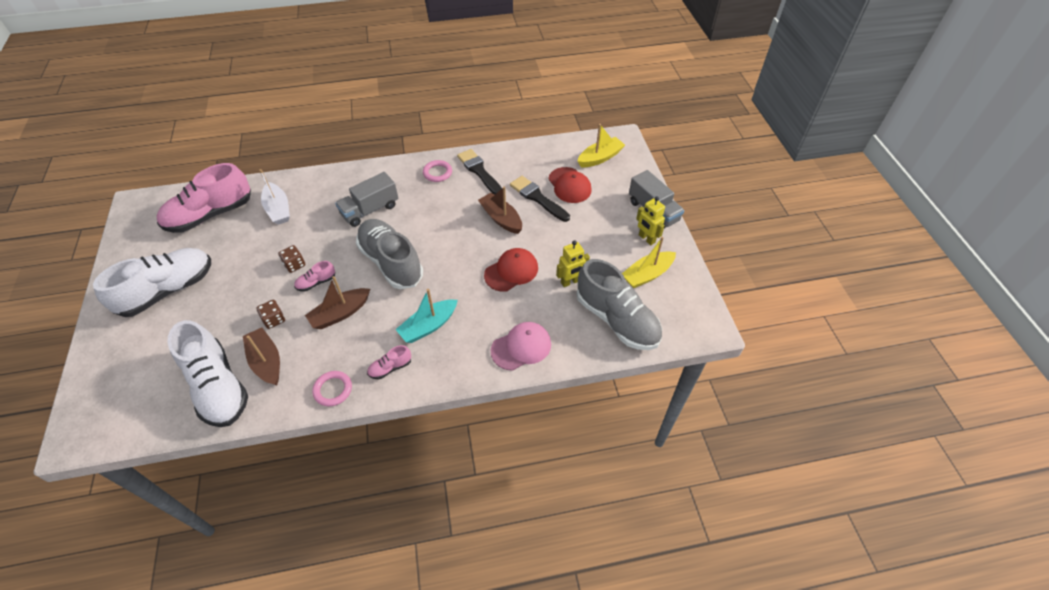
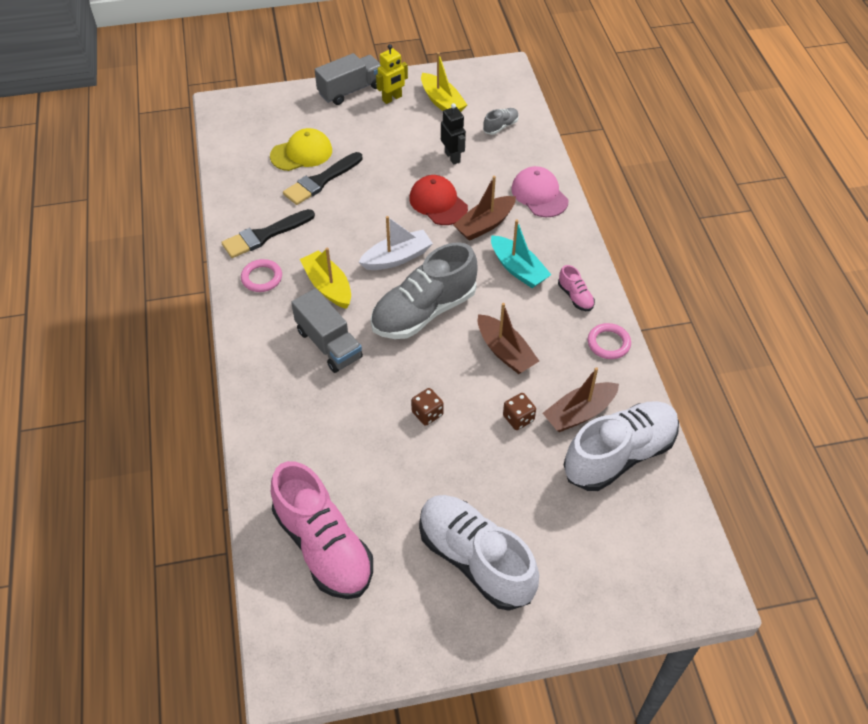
camera: 90 degrees left, 0 degrees up
white boat [259,169,290,225] -> white boat moved to [359,216,433,270]
pink shoe [294,261,335,292] -> none
brown boat [478,186,522,234] -> brown boat moved to [453,176,516,241]
red cap [548,167,592,203] -> yellow cap [270,128,332,171]
yellow robot [556,241,590,287] -> black robot [441,103,466,164]
yellow boat [577,124,625,167] -> yellow boat moved to [300,248,351,309]
grey shoe [577,259,662,350] -> grey shoe [483,108,519,135], size x0.42

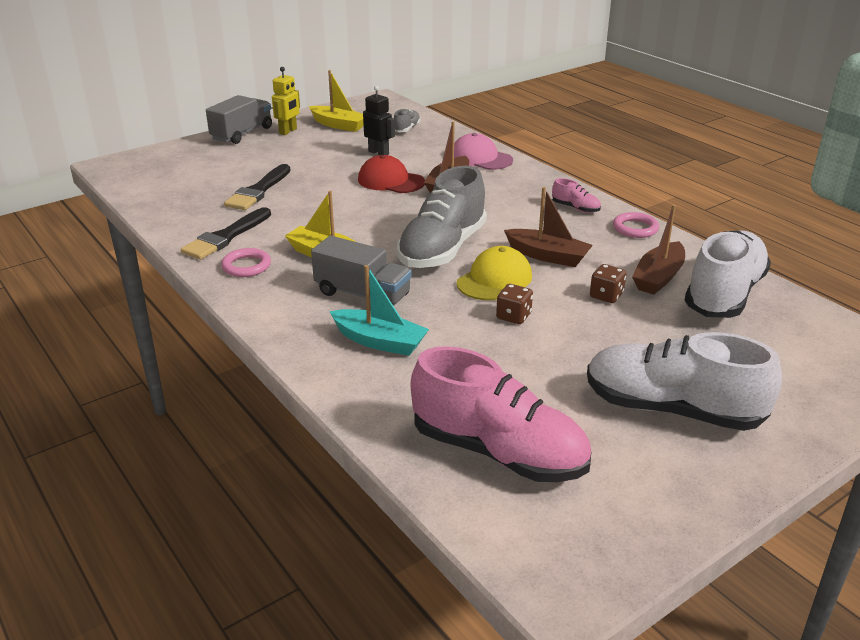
camera: 25 degrees left, 20 degrees down
yellow cap [270,128,332,171] -> yellow cap moved to [457,246,532,300]
white boat [359,216,433,270] -> none
turquoise boat [491,219,552,288] -> turquoise boat moved to [329,265,429,356]

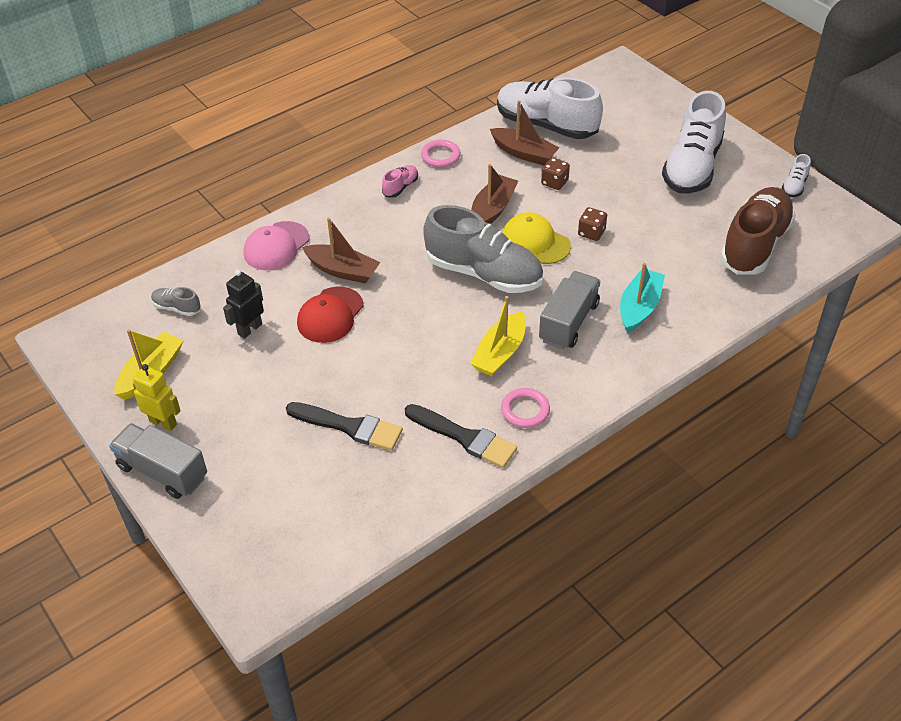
camera: 90 degrees left, 15 degrees up
pink shoe [411,346,591,482] -> brown shoe [720,187,796,275]
none -> white shoe [782,154,811,197]

